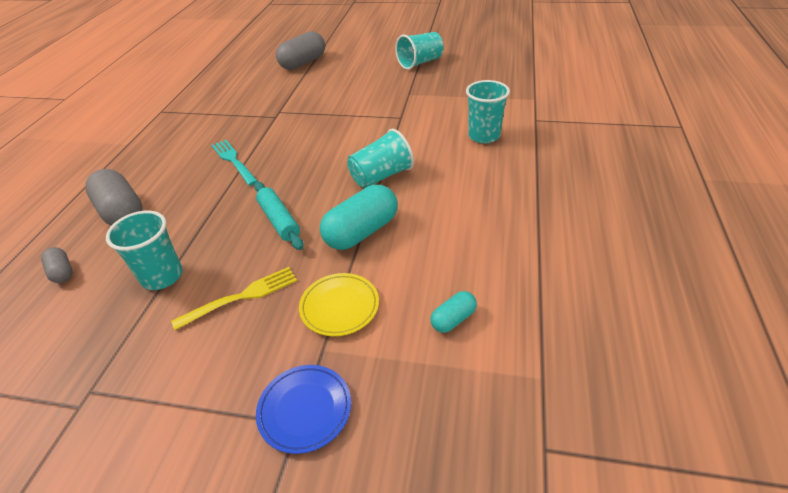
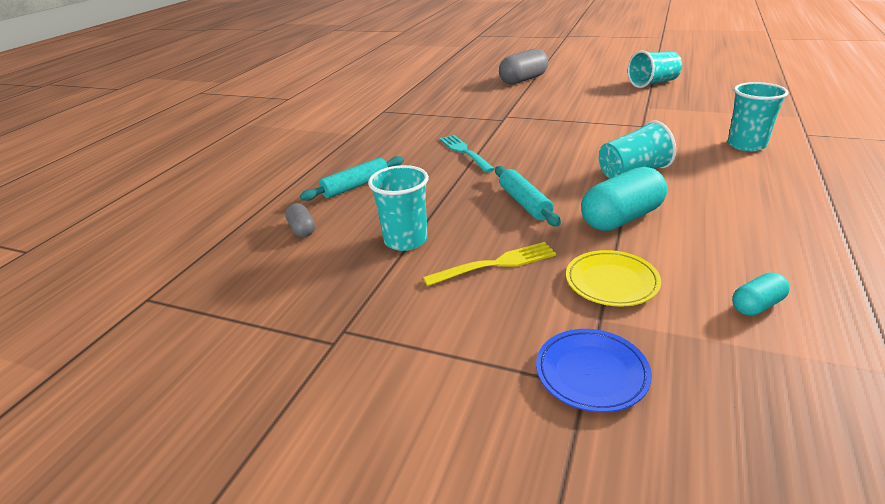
camera: 10 degrees right, 10 degrees down
grey capsule [85,169,143,226] -> turquoise rolling pin [300,156,404,201]

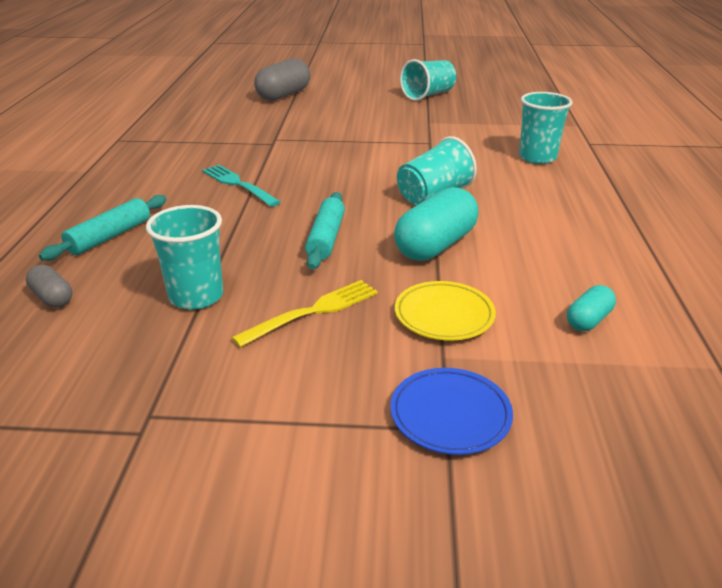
camera: 20 degrees left, 0 degrees up
turquoise rolling pin [495,166,561,226] -> turquoise rolling pin turned 45 degrees clockwise [305,192,345,270]

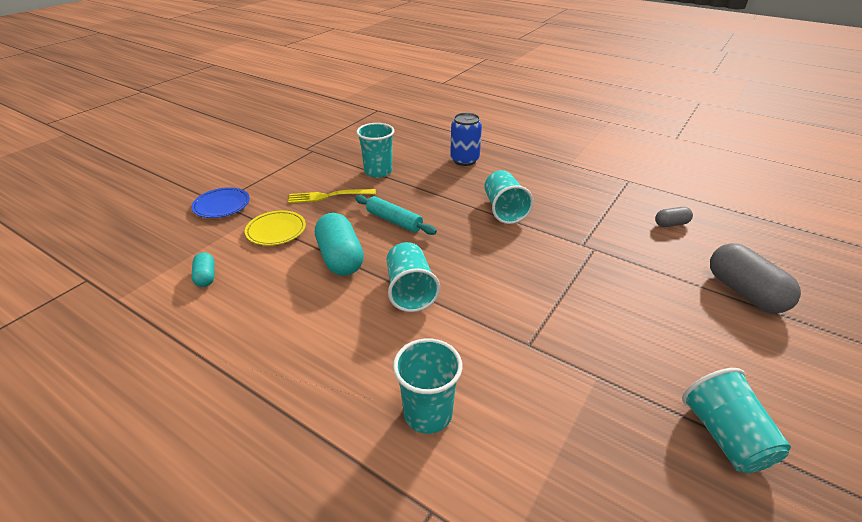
camera: 120 degrees right, 5 degrees up
grey capsule [26,265,72,308] -> grey capsule moved to [655,207,693,227]
turquoise rolling pin [39,195,167,261] -> blue can [450,113,482,166]
turquoise fork [202,165,281,207] -> turquoise cup [484,170,534,224]
yellow fork [232,280,378,347] -> yellow fork turned 90 degrees clockwise [288,189,376,203]

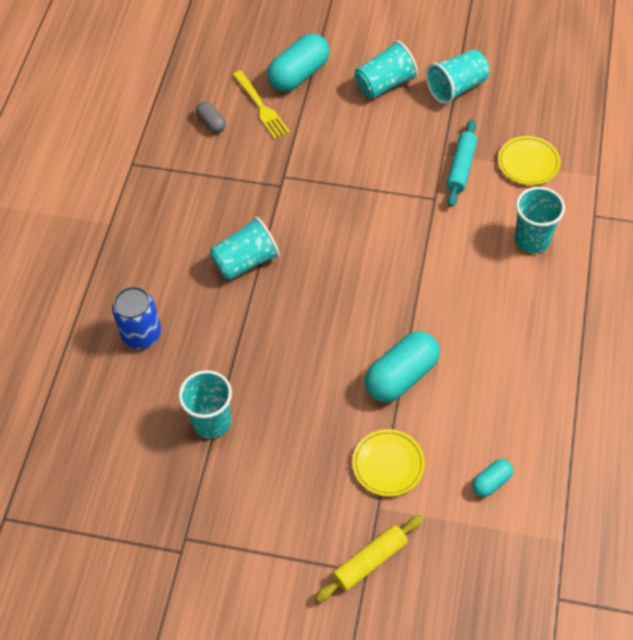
camera: 110 degrees left, 20 degrees up
blue plate [191,187,250,218] -> yellow rolling pin [315,515,424,602]
yellow fork [288,189,376,203] -> yellow fork moved to [233,70,290,139]
turquoise rolling pin [355,195,437,235] -> turquoise rolling pin moved to [446,119,477,207]
turquoise cup [387,242,440,312] -> turquoise cup moved to [354,40,418,99]
grey capsule [710,243,801,313] -> turquoise capsule [267,33,329,92]
none -> yellow plate [498,136,561,185]

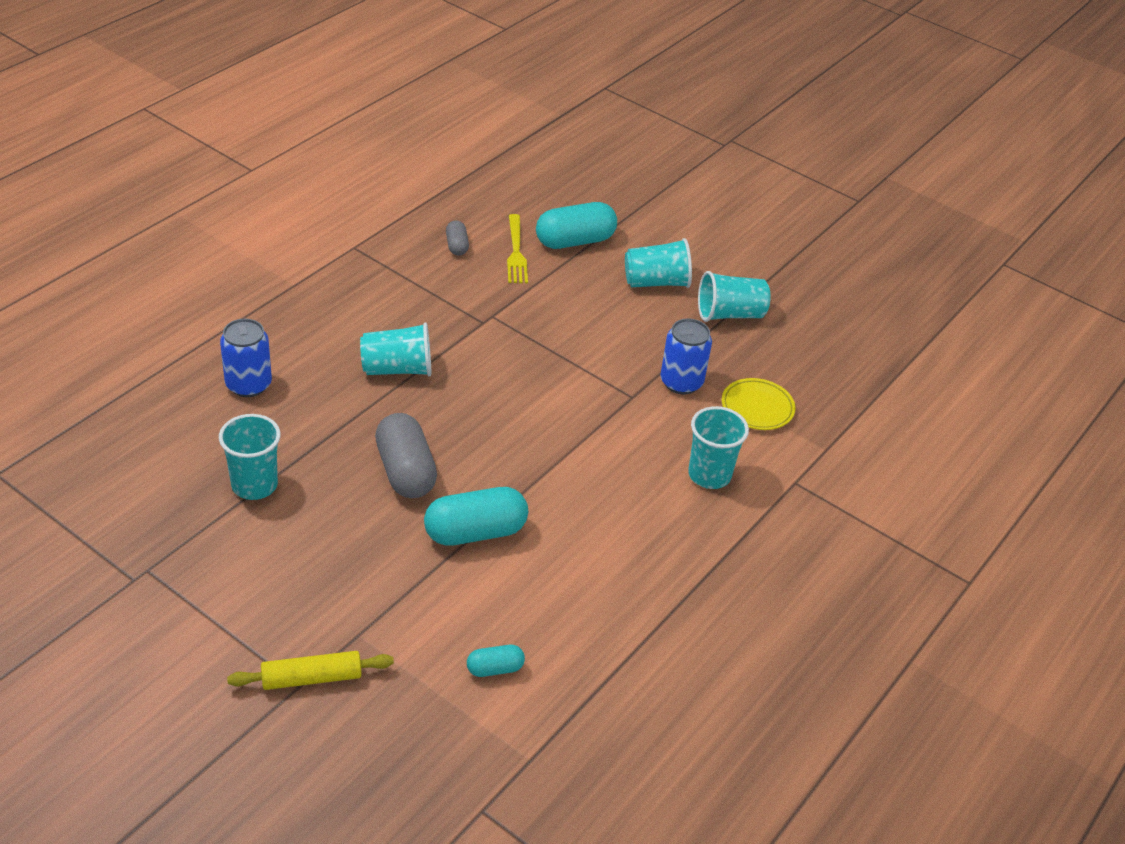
camera: 20 degrees right, 15 degrees down
yellow plate [352,429,425,496] -> none
turquoise rolling pin [446,119,477,207] -> blue can [660,319,712,394]
none -> grey capsule [375,413,437,498]

